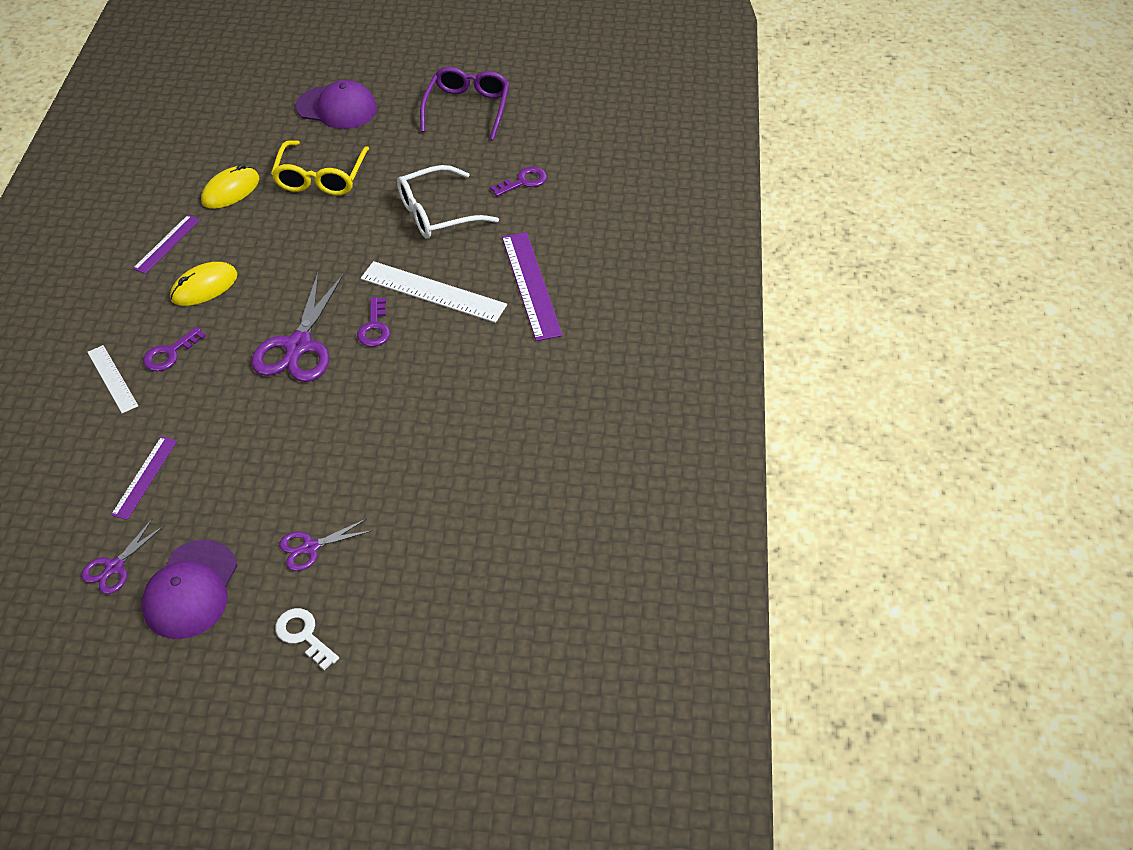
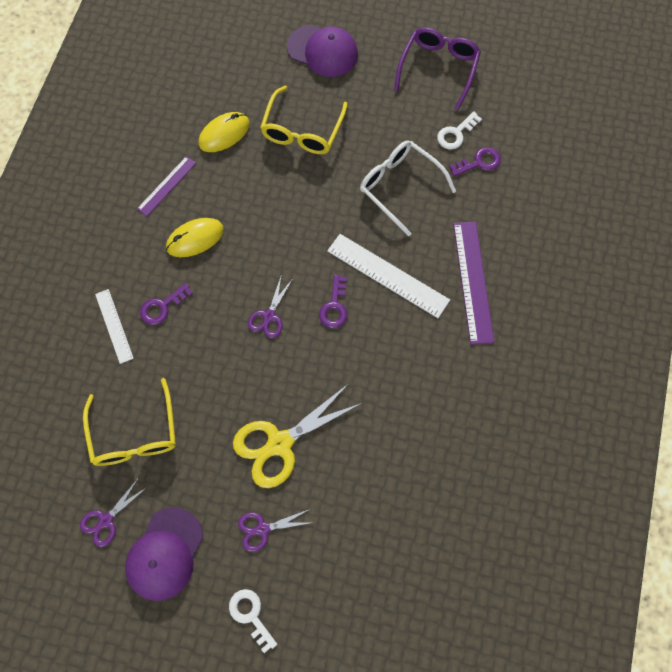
camera: 10 degrees right, 20 degrees up
purple ruler [111,436,177,520] -> yellow glasses [83,378,176,466]
purple scissors [252,273,343,382] -> purple scissors [248,274,292,338], size x0.54
white glasses [397,165,499,239] -> white glasses turned 60 degrees clockwise [360,140,456,236]
none -> yellow scissors [233,384,362,488]
none -> white key [437,111,482,149]

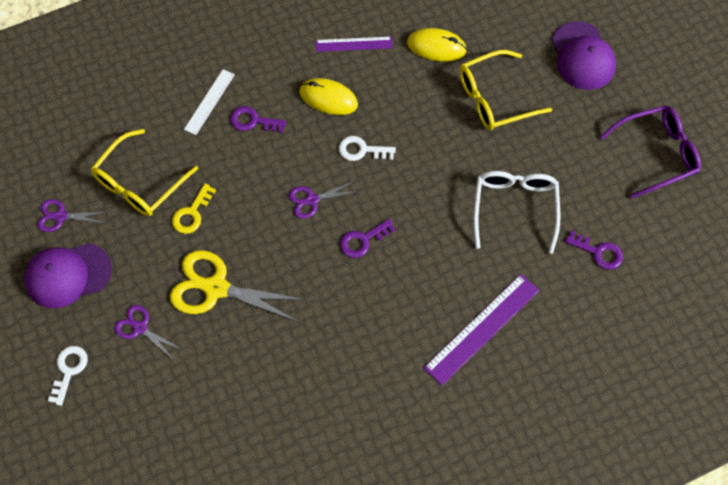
camera: 50 degrees right, 5 degrees down
white ruler [327,234,450,318] -> none
white key [437,111,482,149] -> white key moved to [339,136,396,161]
none -> yellow key [172,183,216,234]

